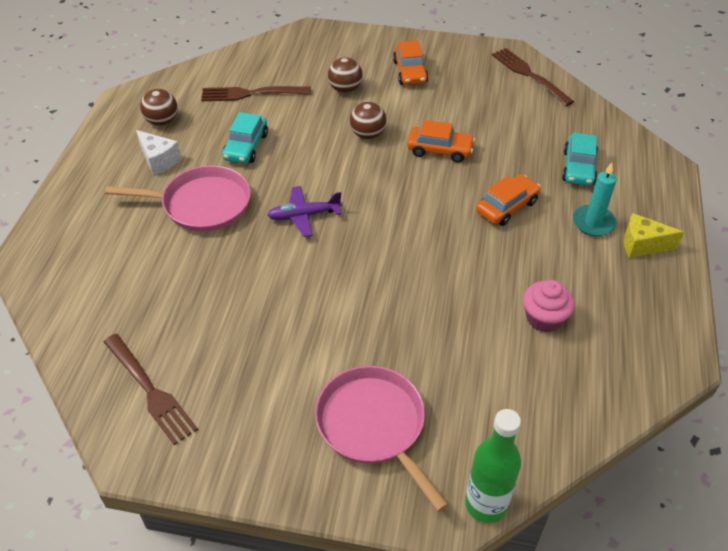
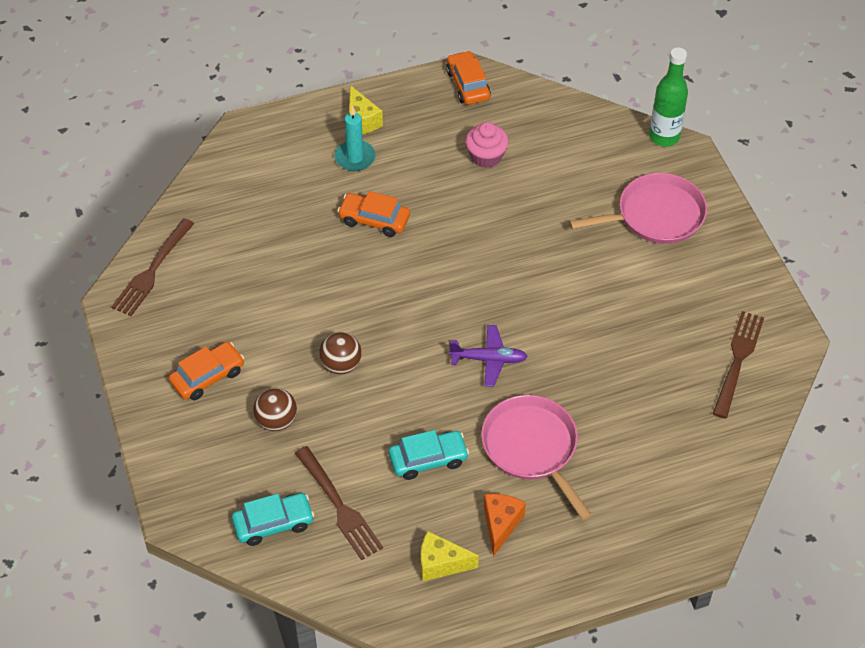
camera: 120 degrees left, 5 degrees up
white cheese [136,130,181,176] -> orange cheese [484,494,526,557]
brown ball [140,89,178,126] -> yellow cheese [421,531,479,581]
purple plane [267,186,342,237] -> purple plane turned 45 degrees counterclockwise [449,325,528,387]
pink pan [315,366,449,512] -> pink pan turned 135 degrees counterclockwise [569,173,707,244]
orange car [407,120,475,163] -> orange car moved to [446,51,491,105]
turquoise car [562,133,598,186] -> turquoise car moved to [232,493,314,546]

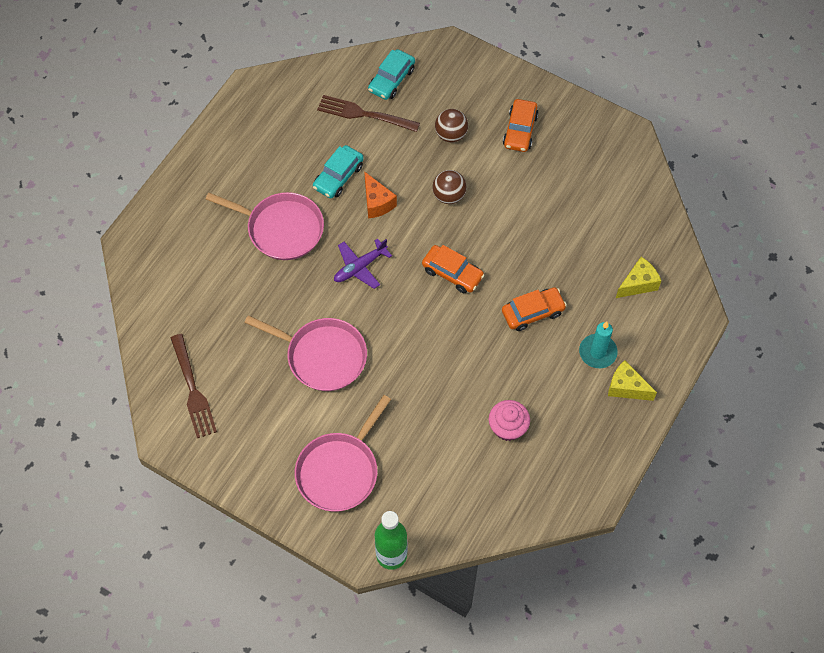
camera: 140 degrees right, 10 degrees up
brown fork [112,218,195,316] -> none
yellow cheese [421,531,479,581] -> yellow cheese moved to [616,257,661,298]
orange car [446,51,491,105] -> orange car moved to [422,245,485,293]
orange cheese [484,494,526,557] -> orange cheese moved to [364,171,397,219]
none -> pink pan [245,315,367,391]

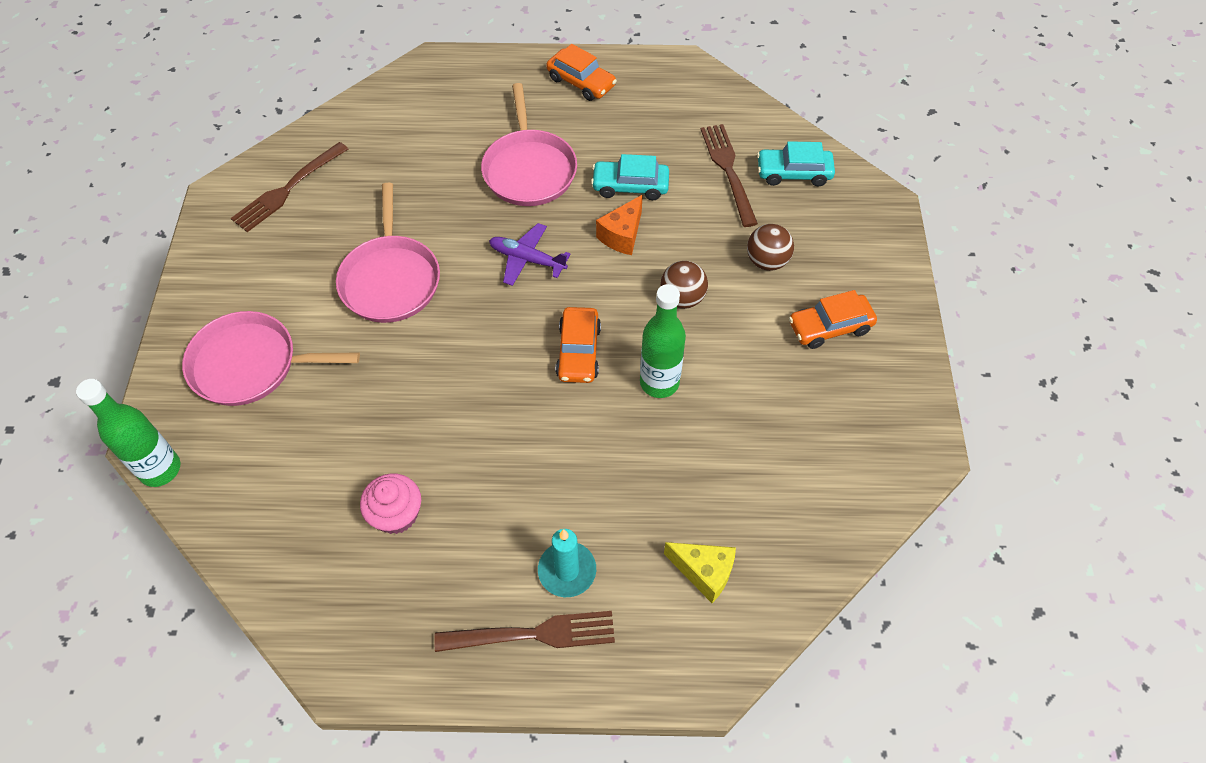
camera: 60 degrees right, 5 degrees down
orange car [502,287,567,331] -> orange car moved to [546,44,617,101]
yellow cheese [608,360,657,401] -> brown fork [434,611,615,652]
none -> green bottle [640,284,686,398]

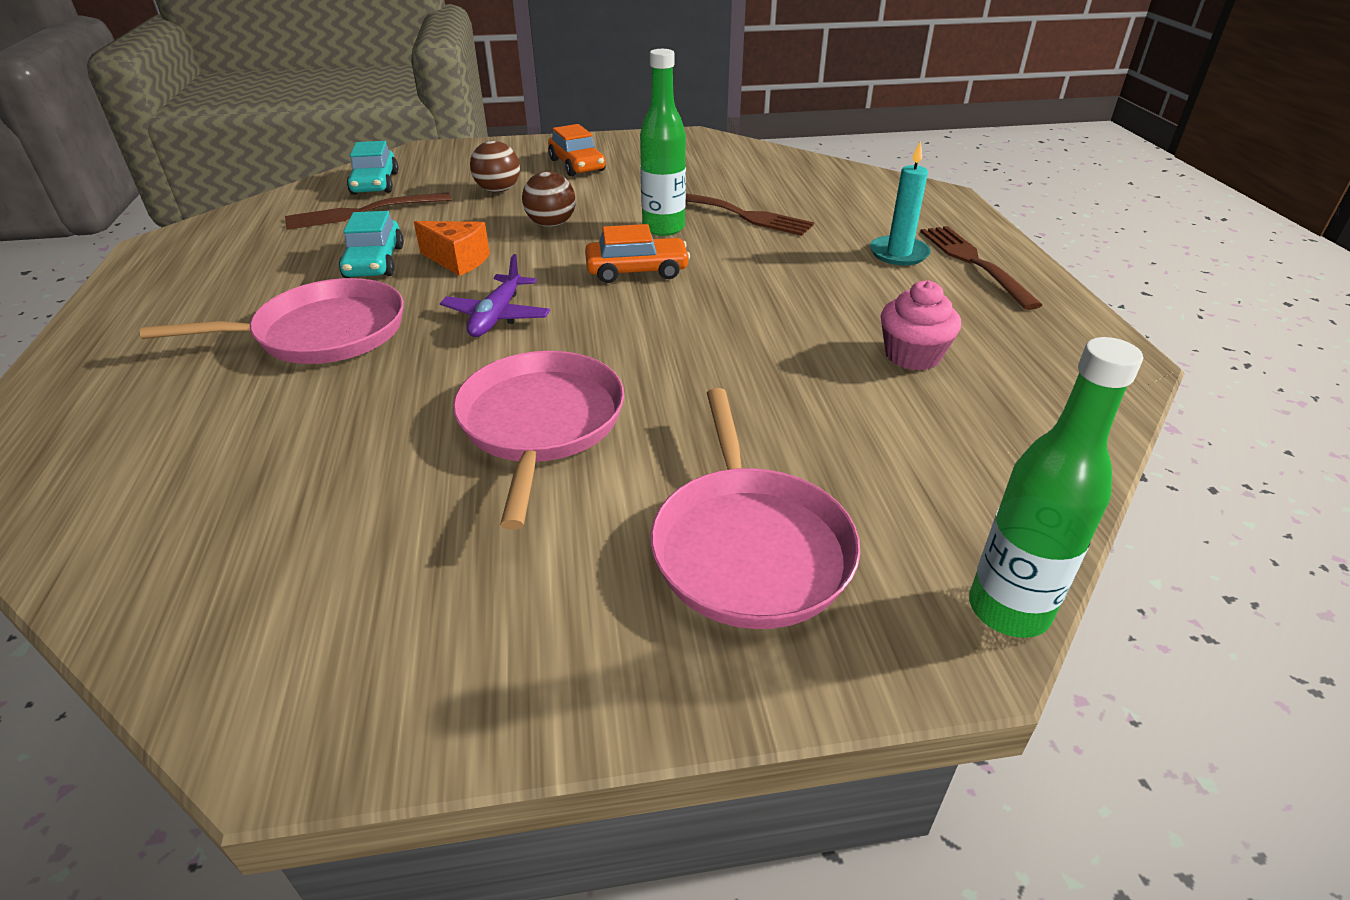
camera: 100 degrees left, 20 degrees down
brown fork [231,142,348,232] -> brown fork moved to [686,193,814,236]
pink pan [336,183,440,323] -> pink pan turned 75 degrees counterclockwise [453,351,624,530]
orange car [546,44,617,101] -> none
yellow cheese [664,542,736,603] -> none

